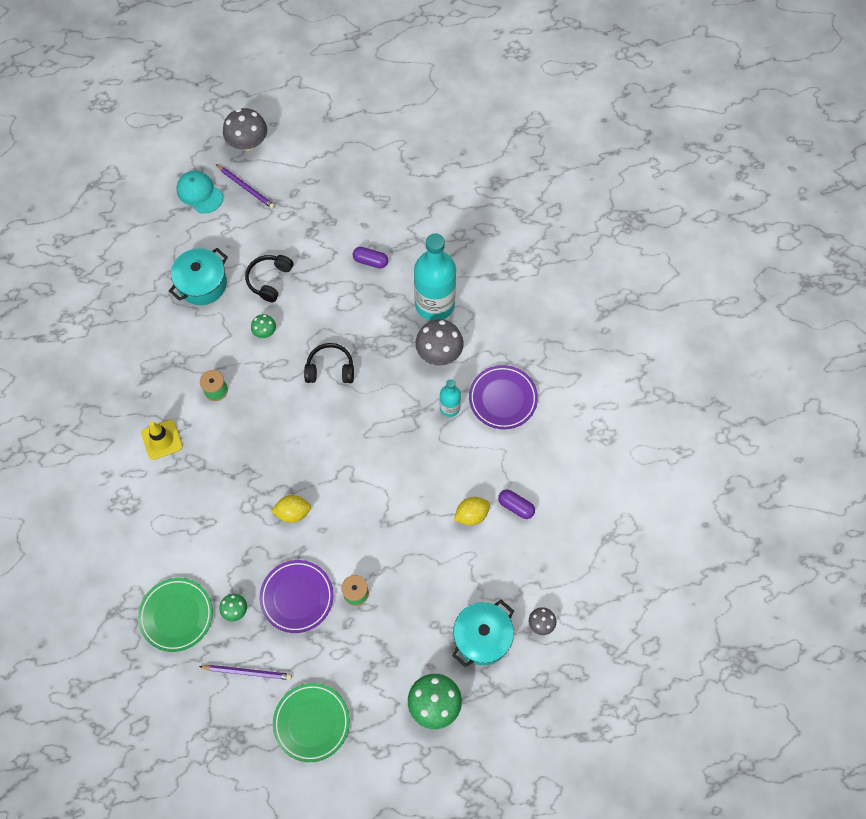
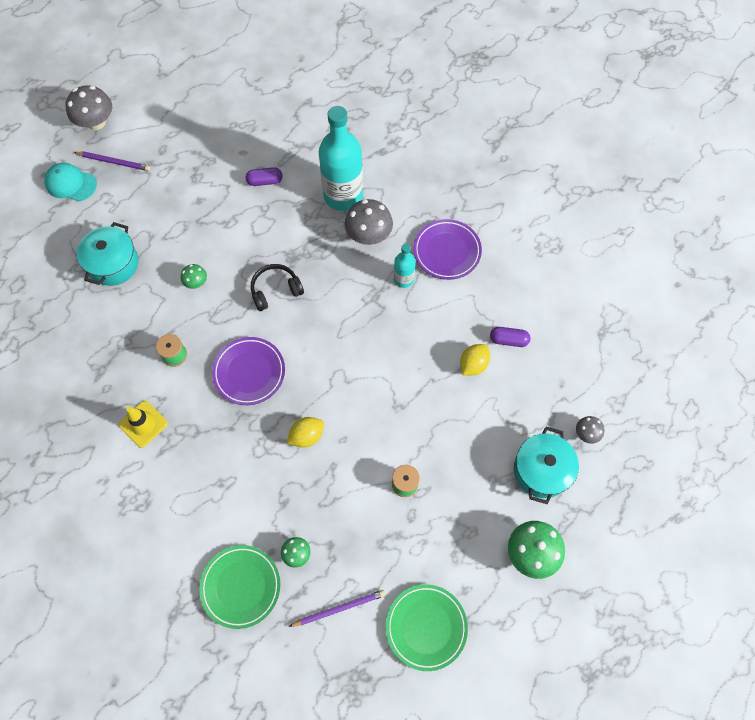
camera: 25 degrees left, 0 degrees up
black headphones [245,255,293,302] -> none
purple plate [259,560,334,633] -> purple plate moved to [212,337,285,405]

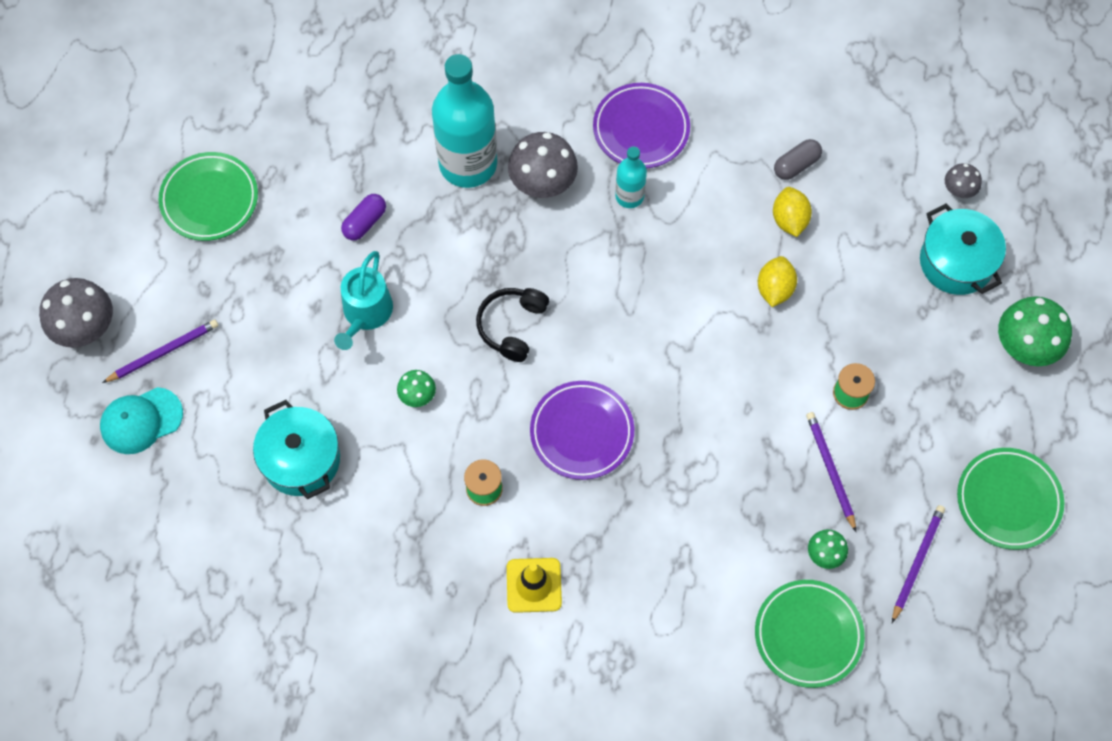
camera: 45 degrees left, 0 degrees up
yellow lemon [287,417,324,448] -> yellow lemon moved to [758,256,797,307]
purple capsule [490,327,530,347] -> grey capsule [774,139,822,180]
none -> green plate [159,152,258,241]
none -> turquoise watering can [334,251,393,350]
none -> purple pencil [806,412,856,532]

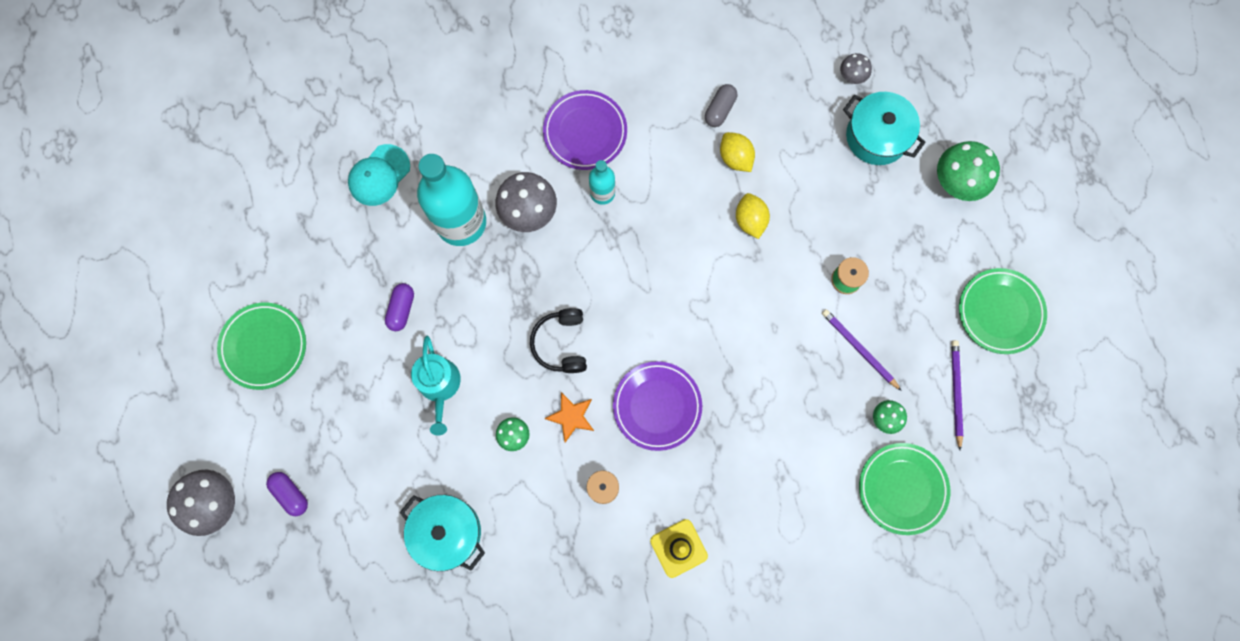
camera: 25 degrees left, 10 degrees up
turquoise cap [100,387,183,454] -> turquoise cap moved to [348,144,410,206]
purple pencil [102,319,219,383] -> purple capsule [266,472,308,516]
none -> orange star [544,392,594,442]

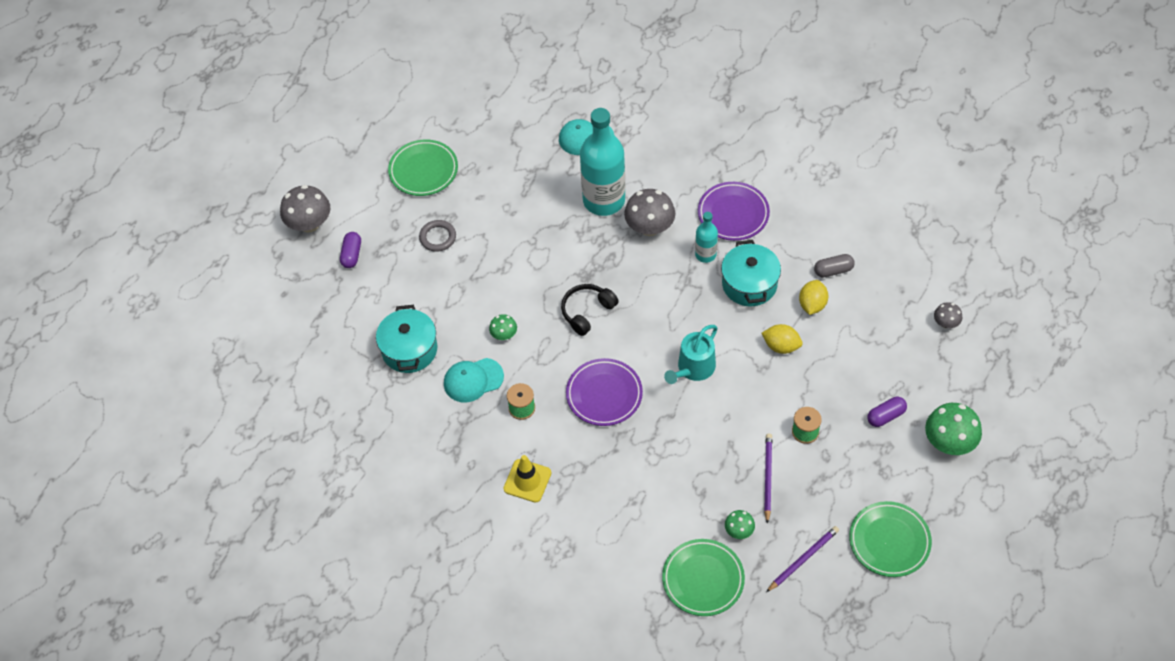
camera: 50 degrees right, 20 degrees down
purple capsule [385,283,414,331] -> purple capsule moved to [867,397,907,427]
turquoise watering can [411,336,461,436] -> turquoise watering can moved to [664,325,717,384]
orange star [544,392,594,442] -> none
yellow lemon [736,193,770,239] -> yellow lemon turned 75 degrees clockwise [762,324,803,354]
turquoise pot [843,92,926,165] -> turquoise pot moved to [721,240,781,306]
none -> grey ring [419,220,456,252]
none -> turquoise cap [444,358,504,402]

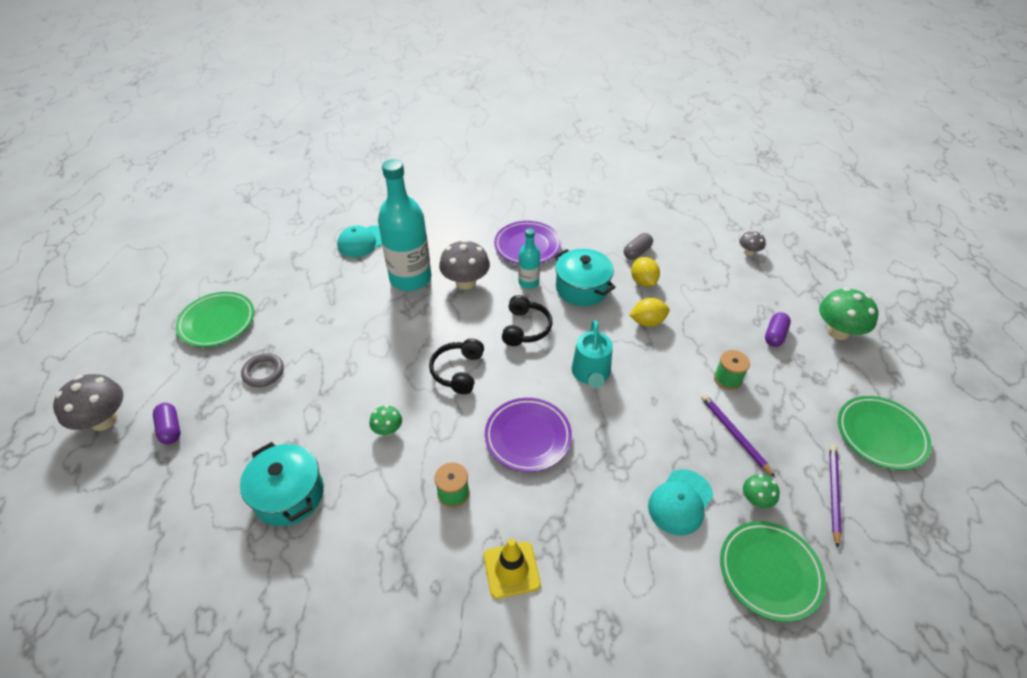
camera: 35 degrees left, 10 degrees down
turquoise cap [444,358,504,402] -> turquoise cap moved to [648,469,713,535]
none -> black headphones [502,295,552,346]

